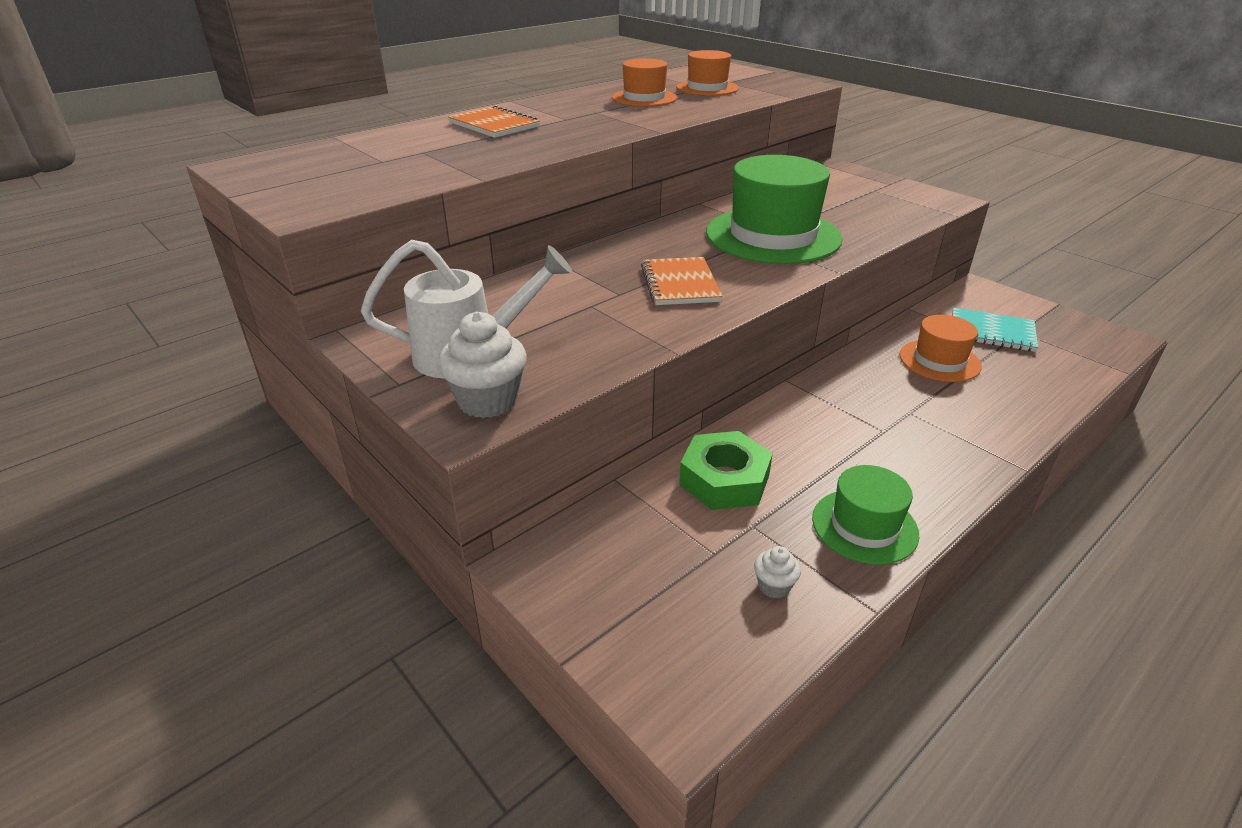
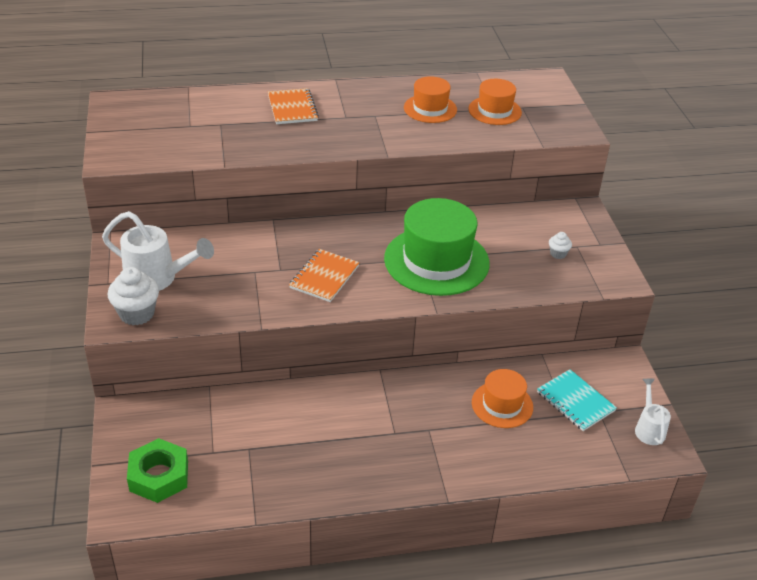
camera: 30 degrees right, 5 degrees up
green nut [679,431,773,510] -> green nut moved to [127,438,188,503]
white cupcake [754,546,801,598] -> white cupcake moved to [549,232,572,259]
green hat [812,465,919,565] -> none
none -> white watering can [635,379,671,445]

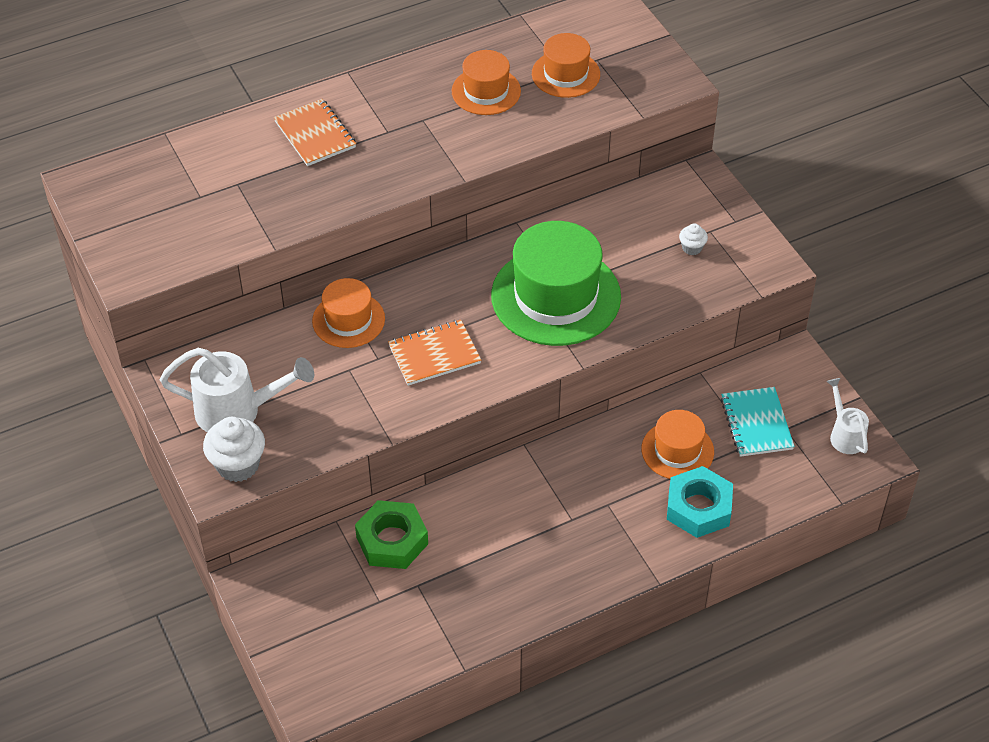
camera: 15 degrees left, 10 degrees up
green nut [127,438,188,503] -> green nut moved to [355,500,428,569]
orange notebook [289,249,360,302] -> orange notebook turned 60 degrees clockwise [388,320,481,386]
turquoise notebook [537,369,617,431] -> turquoise notebook turned 45 degrees clockwise [721,387,795,457]
none -> orange hat [312,278,385,348]
none -> turquoise nut [667,466,733,538]

